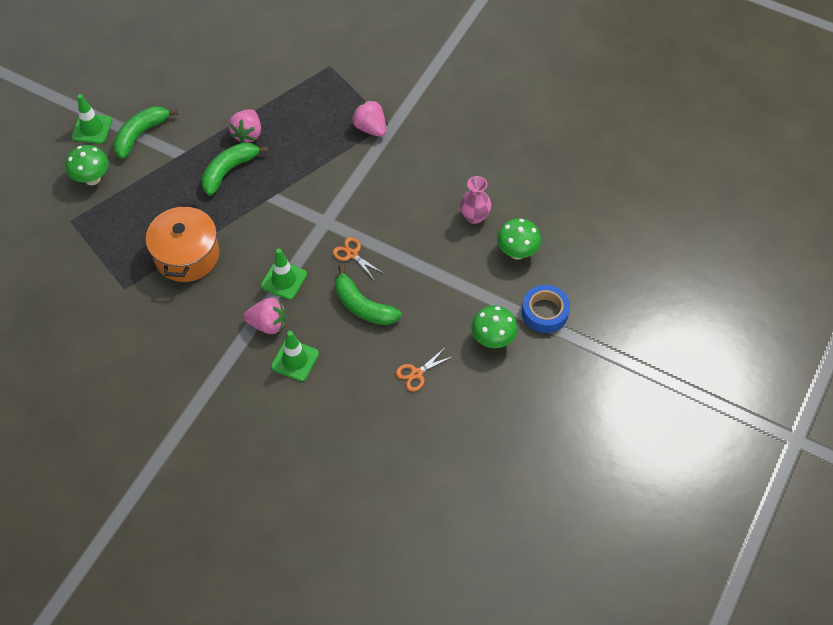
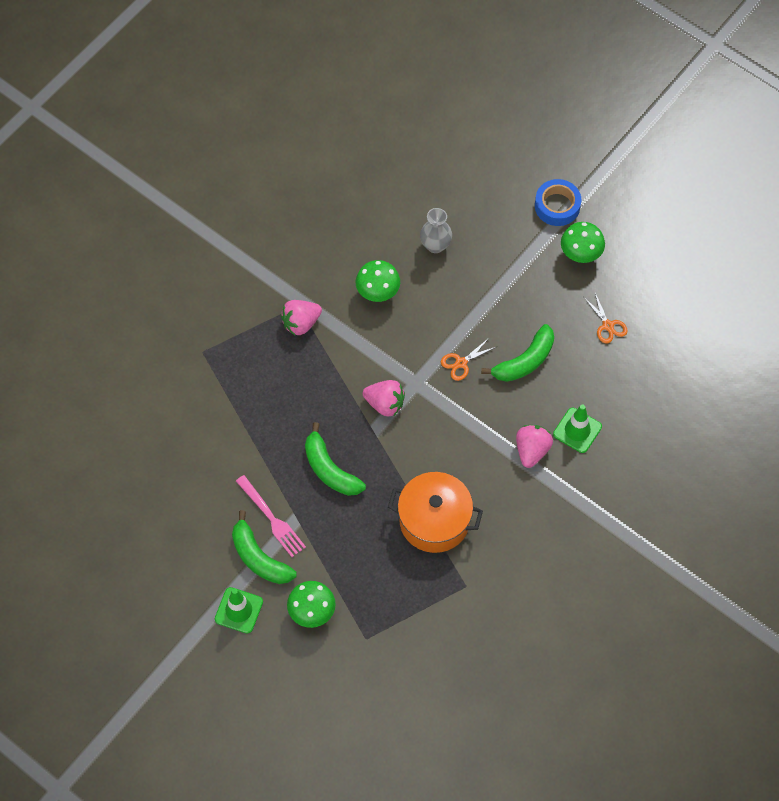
camera: 80 degrees left, 5 degrees up
pink strawberry [228,109,261,143] -> pink strawberry moved to [363,380,405,417]
green traffic cone [261,249,307,300] -> none
pink vase [460,176,491,224] -> grey vase [420,208,452,253]
green mushroom [497,218,541,260] -> green mushroom moved to [356,260,400,302]
none -> pink fork [236,475,306,557]

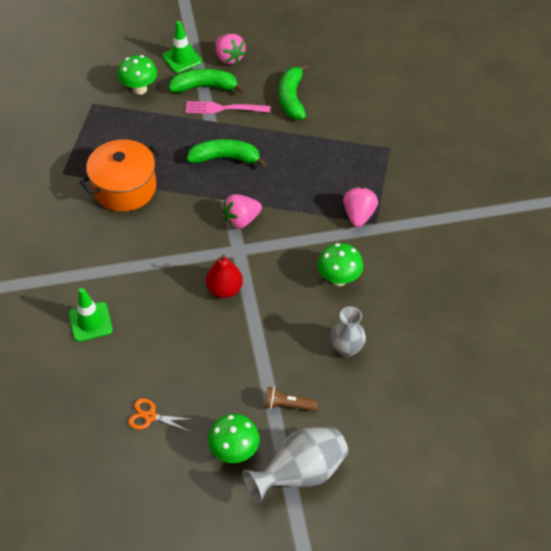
camera: 130 degrees right, 10 degrees down
orange scissors [441,337,496,381] -> red pear [206,254,243,298]
green banana [481,324,554,382] -> green banana moved to [279,63,308,120]
pink strawberry [516,425,553,468] -> pink strawberry moved to [216,34,246,65]
blue tape [535,179,581,226] -> grey vase [242,427,348,503]
none -> brown flashlight [265,387,318,411]

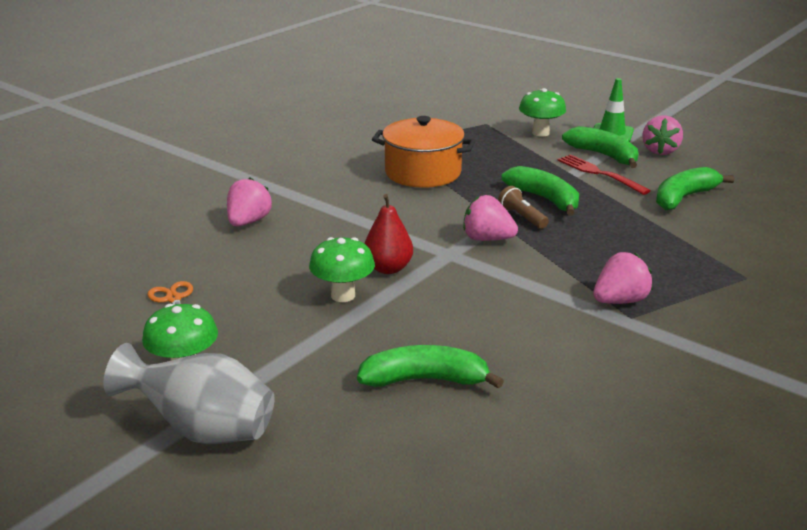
camera: 50 degrees right, 25 degrees down
green traffic cone [69,288,113,342] -> pink strawberry [227,178,272,226]
pink fork [185,101,271,114] -> red fork [557,154,651,195]
brown flashlight [265,387,318,411] -> brown flashlight moved to [498,186,549,229]
green mushroom [317,243,363,286] -> green mushroom moved to [309,237,375,302]
grey vase [331,306,366,357] -> green banana [357,345,504,389]

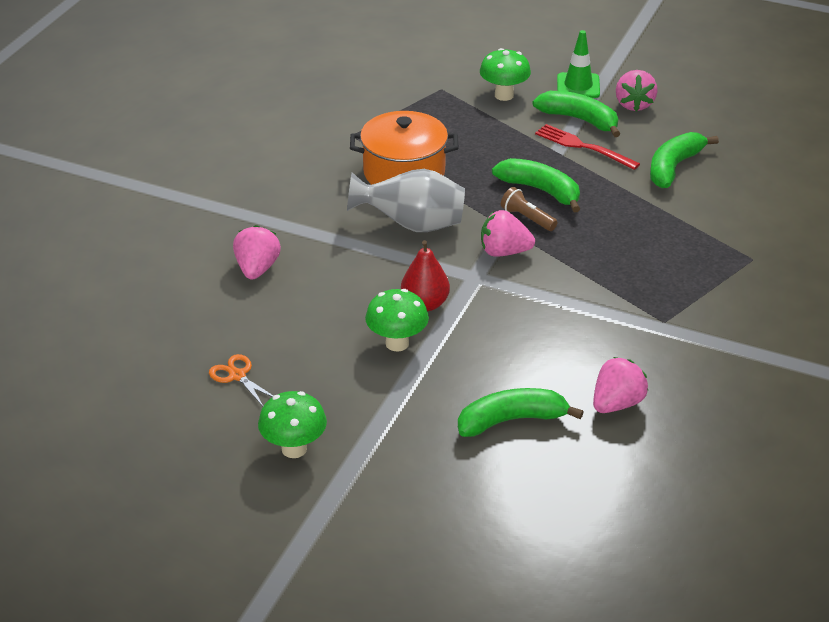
camera: 15 degrees left, 10 degrees up
grey vase [103,343,275,444] -> grey vase moved to [347,169,465,232]
pink strawberry [593,252,653,304] -> pink strawberry moved to [593,357,648,413]

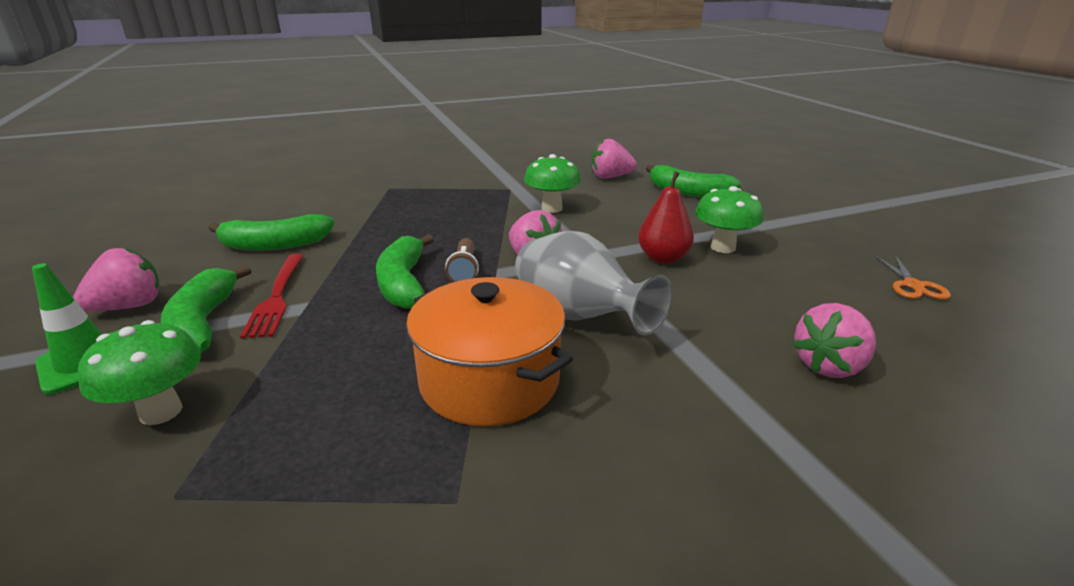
camera: 135 degrees left, 10 degrees down
green mushroom [258,391,327,458] -> green mushroom moved to [524,154,581,213]

